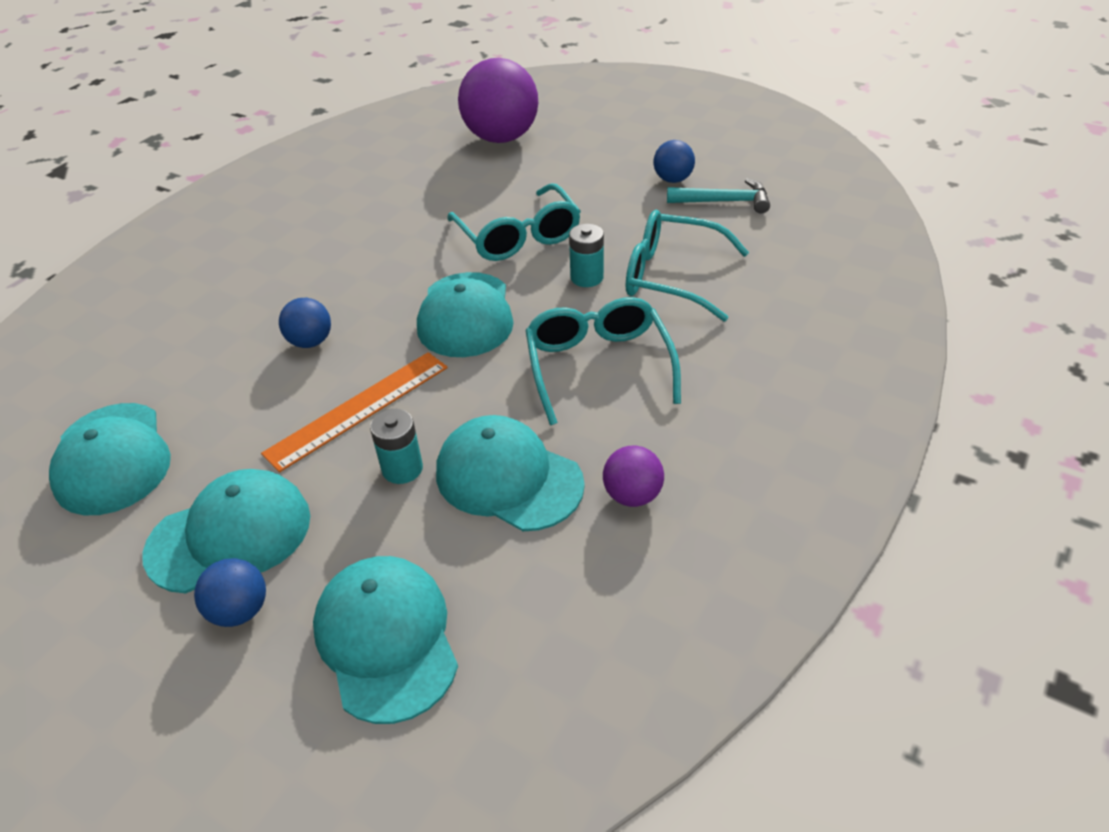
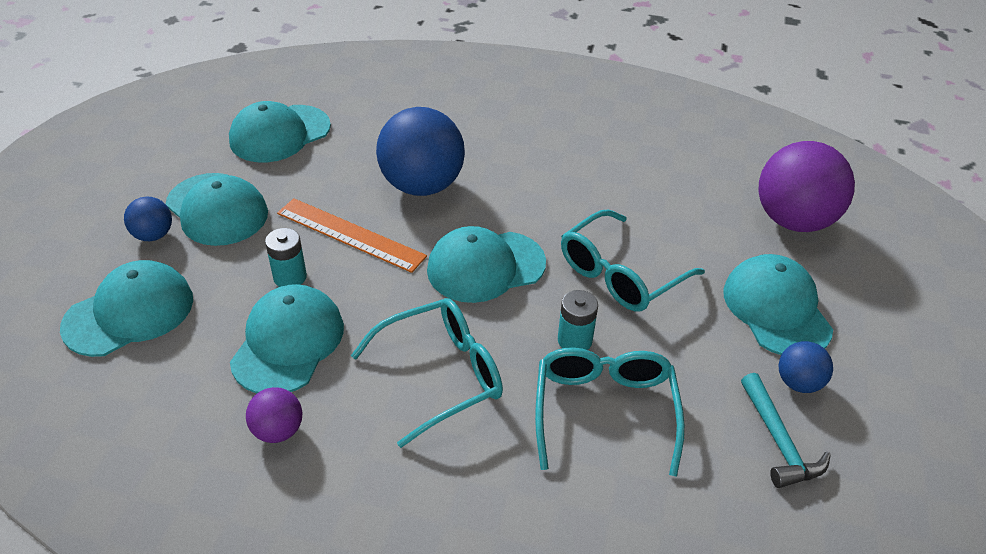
camera: 70 degrees right, 0 degrees up
blue ball [279,298,331,348] -> blue ball [376,107,465,196], size x2.07
none -> turquoise cap [723,254,833,355]

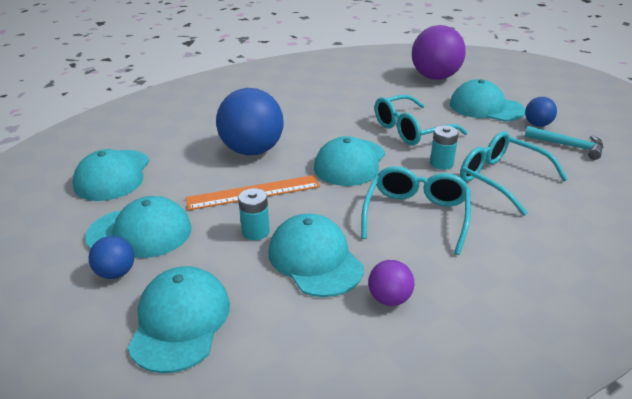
camera: 45 degrees left, 10 degrees down
turquoise glasses [561,210,705,312] -> turquoise glasses turned 60 degrees clockwise [375,95,468,145]

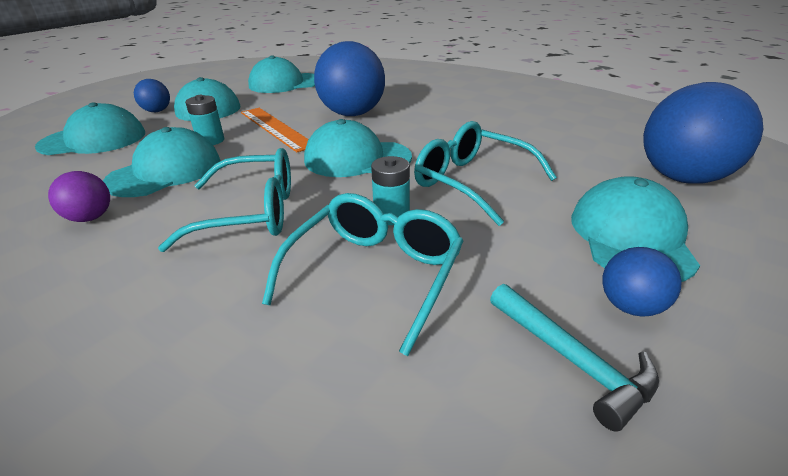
camera: 70 degrees right, 0 degrees up
purple ball [412,25,466,80] -> blue ball [643,82,763,184]
turquoise hammer [525,126,603,160] -> turquoise hammer turned 45 degrees counterclockwise [490,284,659,431]

